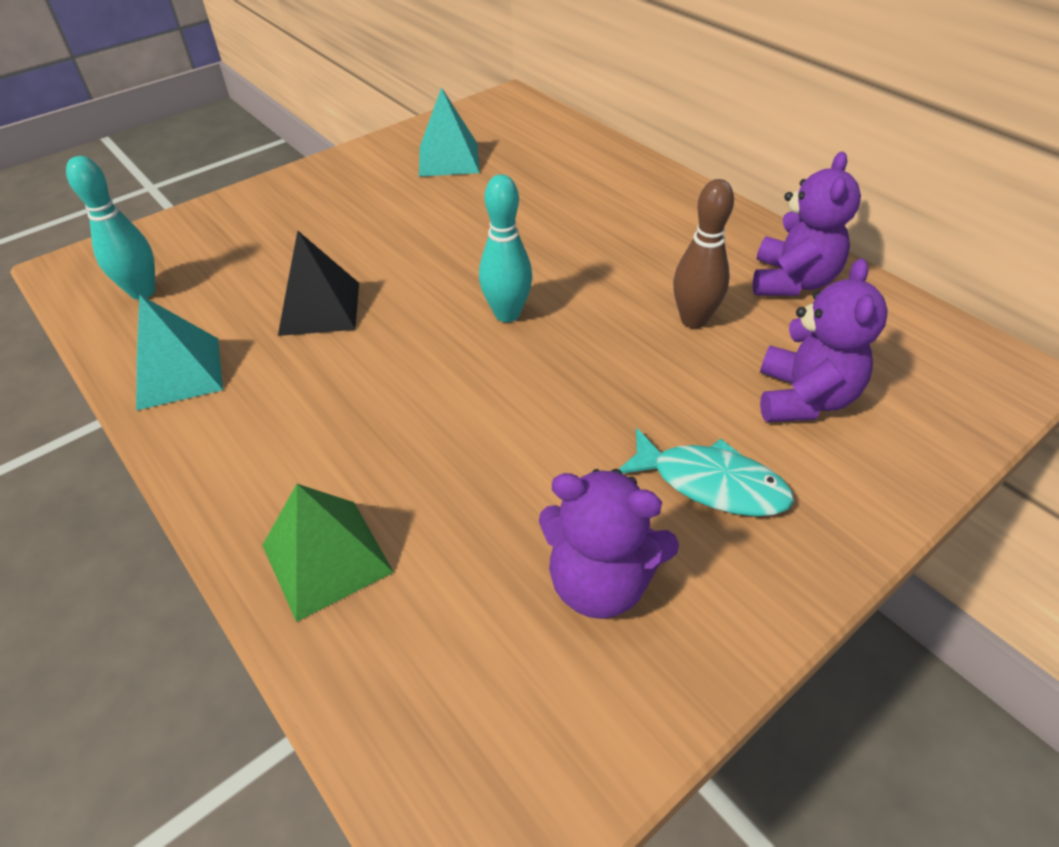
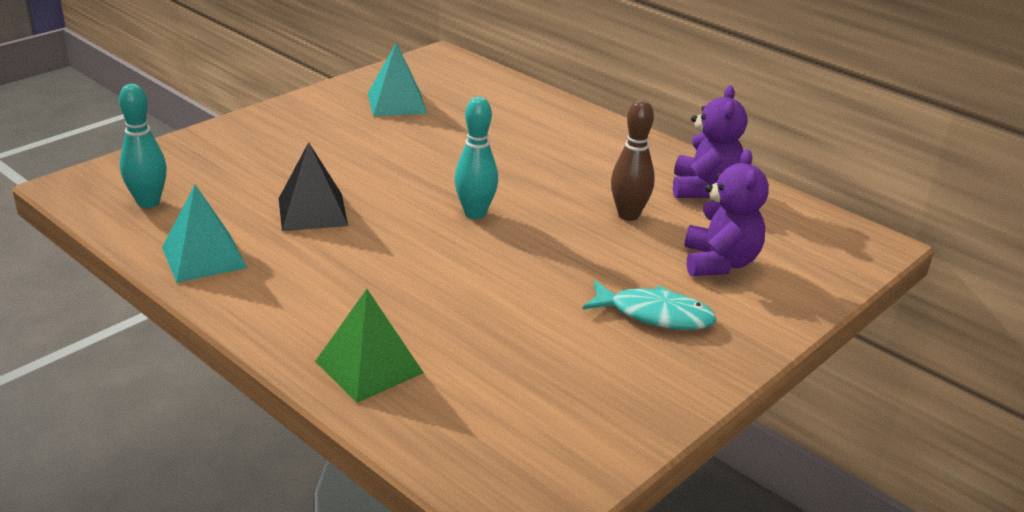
camera: 10 degrees left, 15 degrees down
purple teddy bear [539,469,679,619] -> none

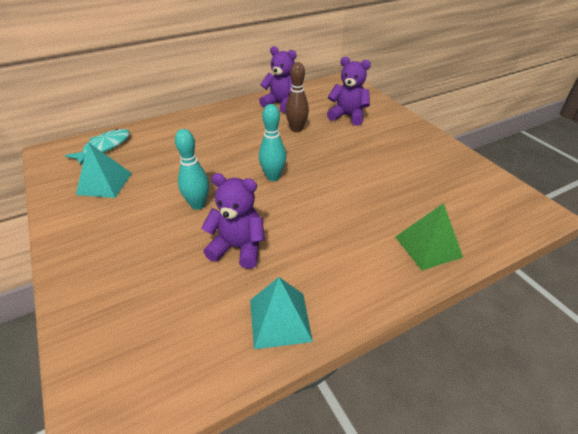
camera: 70 degrees left, 10 degrees up
turquoise bowling pin [119,84,167,208] -> turquoise bowling pin moved to [175,129,209,210]
black pyramid [279,142,348,231] -> purple teddy bear [201,173,265,269]
turquoise fish [582,281,717,330] -> turquoise fish moved to [65,129,130,165]

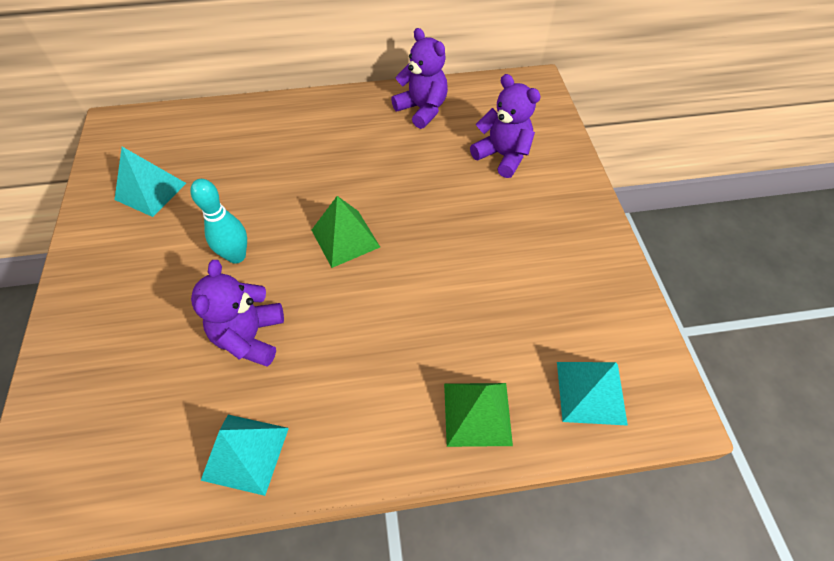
camera: 20 degrees right, 15 degrees up
turquoise fish [65,129,130,165] -> none
purple teddy bear [201,173,265,269] -> purple teddy bear turned 120 degrees counterclockwise [191,260,284,367]
turquoise bowling pin [259,104,286,181] -> green pyramid [312,196,380,268]
brown bowling pin [285,62,309,132] -> none
none -> turquoise pyramid [557,362,628,426]

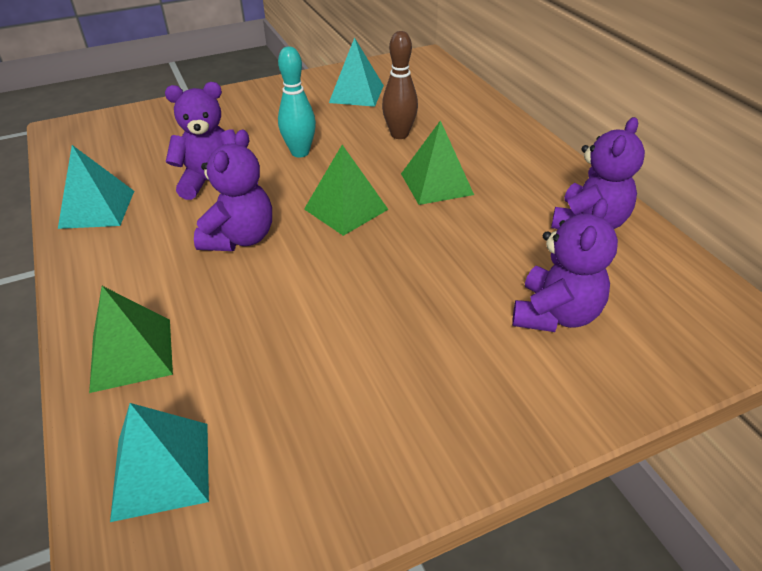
camera: 75 degrees right, 15 degrees down
none -> purple teddy bear [194,129,272,251]
none -> brown bowling pin [382,31,418,139]
none -> green pyramid [401,120,474,205]

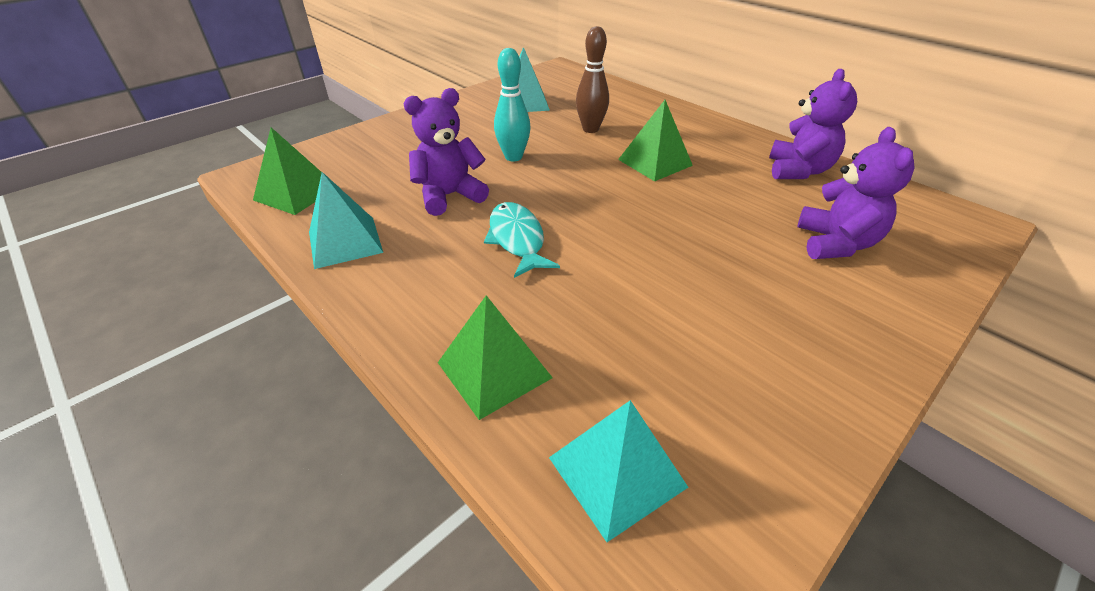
camera: 20 degrees left, 0 degrees up
purple teddy bear [194,129,272,251] -> turquoise fish [484,202,560,278]
green pyramid [304,145,389,236] -> green pyramid moved to [253,127,322,215]

